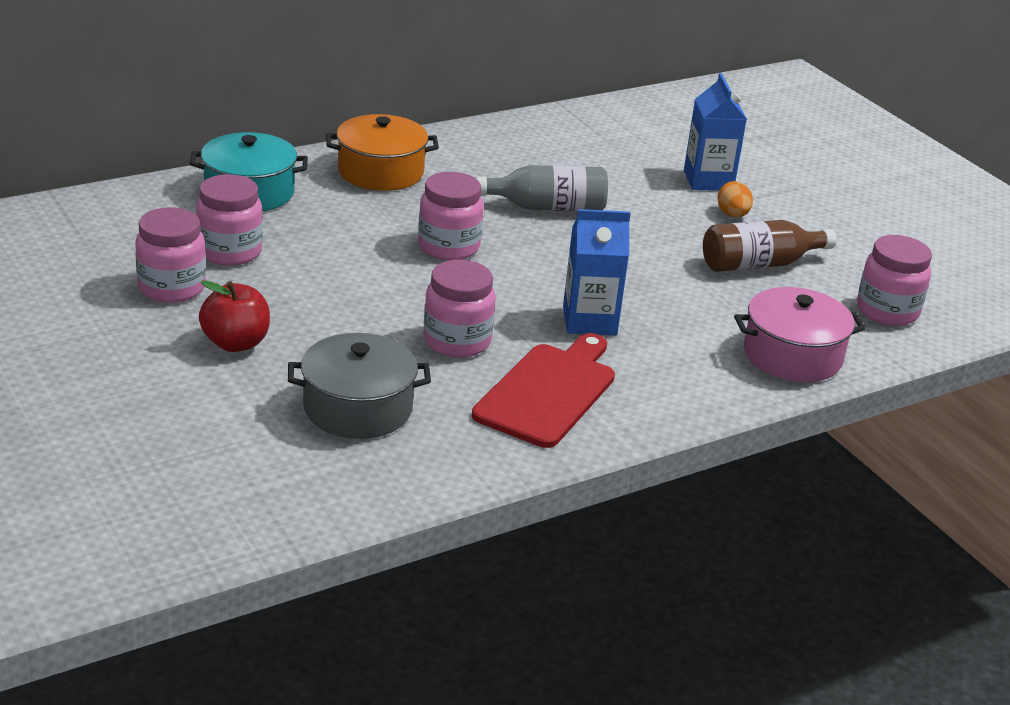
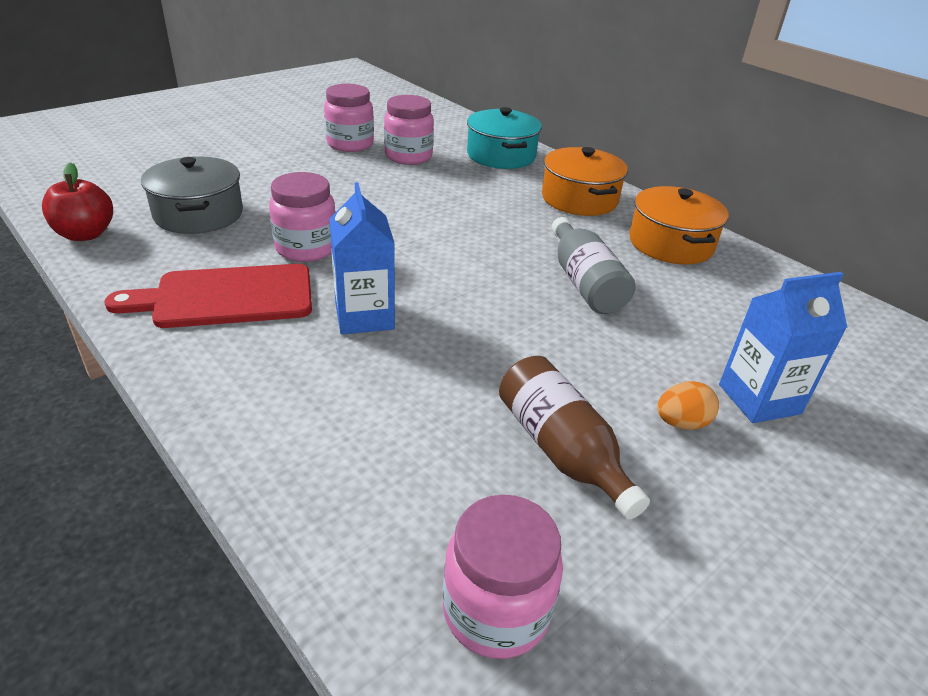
camera: 80 degrees right, 5 degrees up
red apple [199,280,270,352] -> red apple moved to [42,162,113,241]
pink jar [418,172,484,260] -> none
red cutting board [472,333,615,448] -> red cutting board turned 150 degrees clockwise [105,264,312,328]
pink pot [734,287,866,382] -> none
none -> orange pot [629,186,729,264]

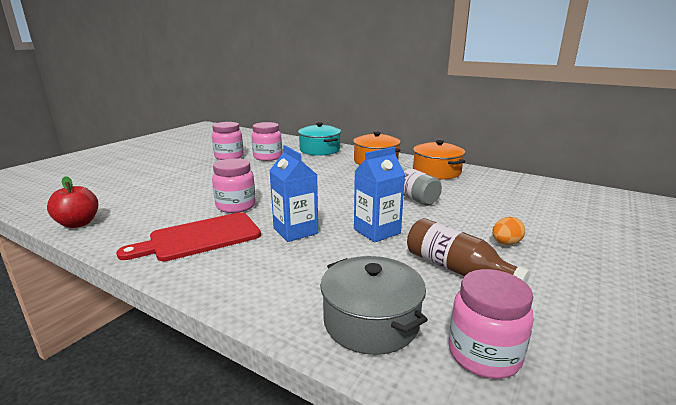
camera: 15 degrees left, 15 degrees down
grey pot [141,156,243,234] -> grey pot moved to [320,256,428,355]
blue carton [719,272,847,423] -> blue carton moved to [354,147,405,243]

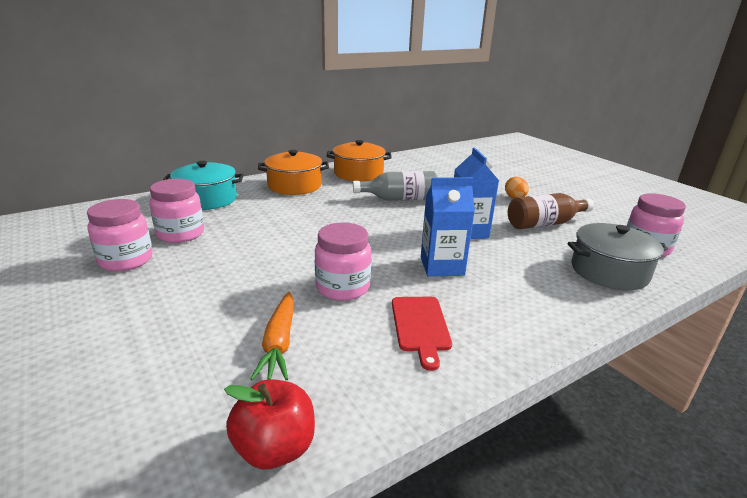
camera: 65 degrees left, 5 degrees up
red cutting board [116,212,261,261] -> red cutting board [392,297,452,371], size x0.64
none -> orange carrot [250,292,294,381]

